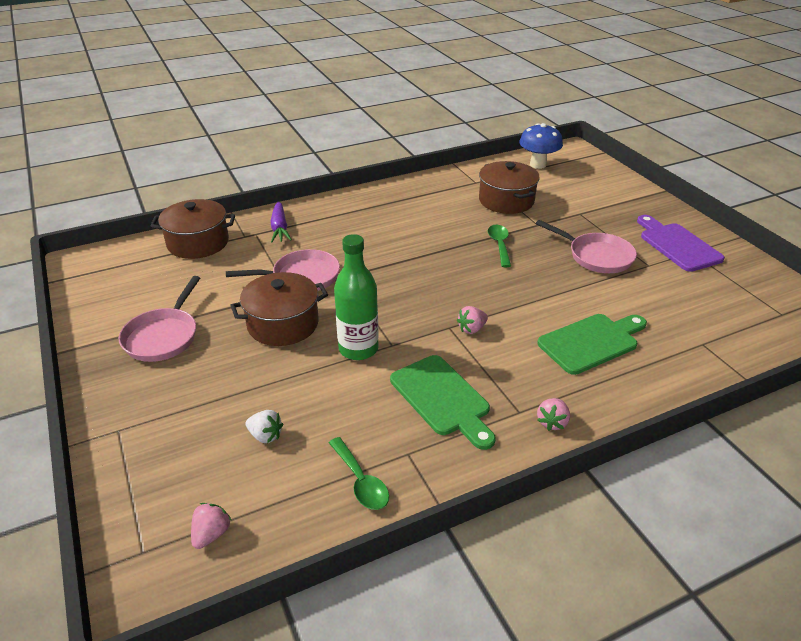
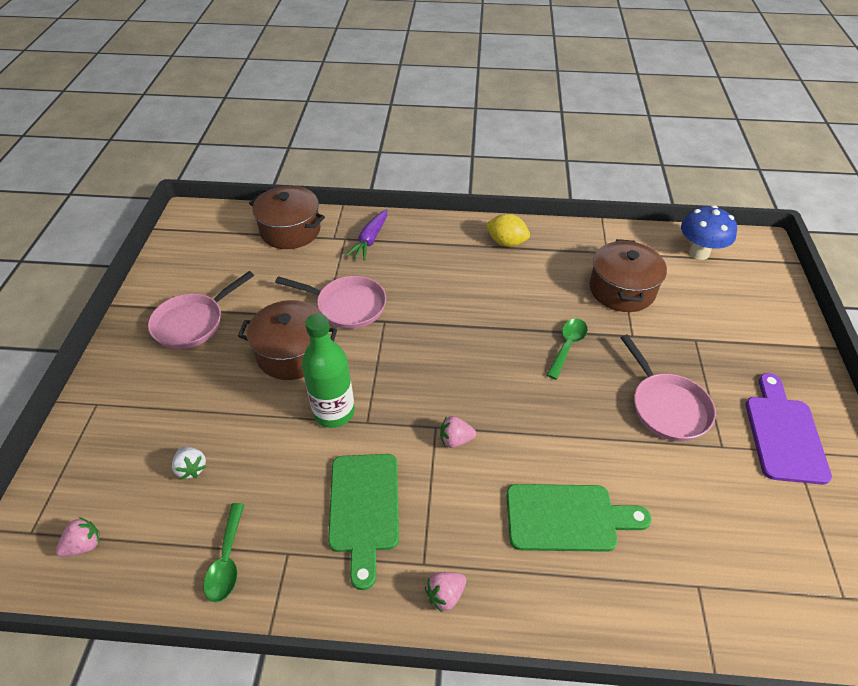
camera: 30 degrees right, 10 degrees up
none -> yellow lemon [486,214,530,247]

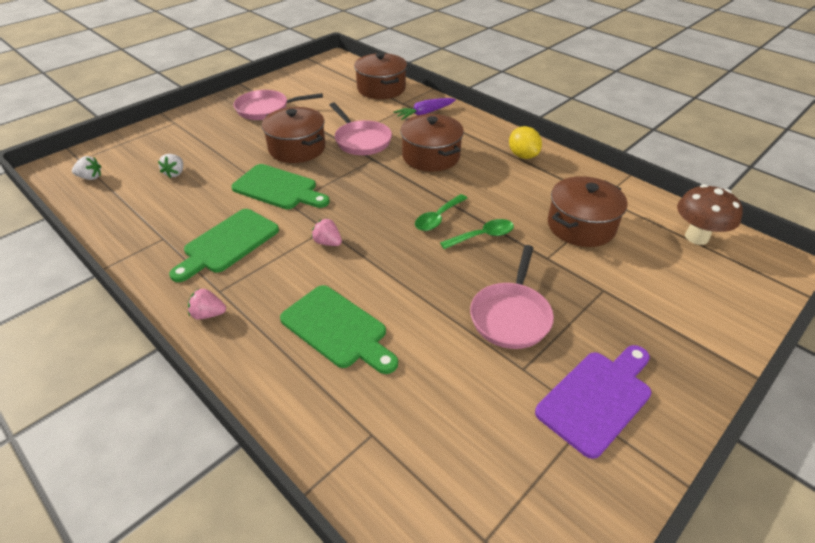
camera: 40 degrees right, 5 degrees down
pink strawberry [56,517,100,557] -> white strawberry [72,156,101,180]
green spoon [204,503,245,602] -> green spoon moved to [415,194,467,231]
green bottle [302,314,355,428] -> green cutting board [231,164,330,209]
blue mushroom [681,205,737,260] -> brown mushroom [677,184,743,245]
none -> brown pot [400,114,464,172]

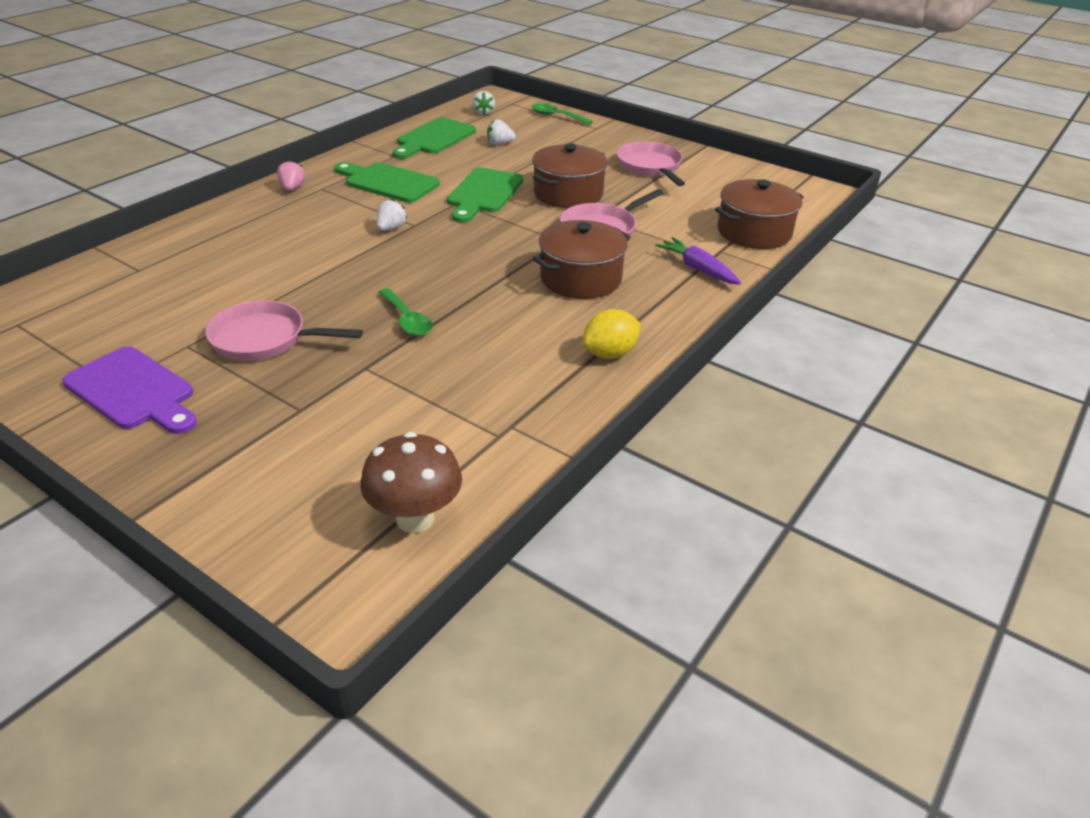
camera: 80 degrees right, 5 degrees down
green cutting board [280,285,398,374] -> green cutting board moved to [392,118,476,159]
pink strawberry [311,218,342,246] -> white strawberry [377,199,407,231]
green spoon [415,194,467,231] -> green spoon moved to [532,103,593,125]
brown pot [548,176,628,247] -> none

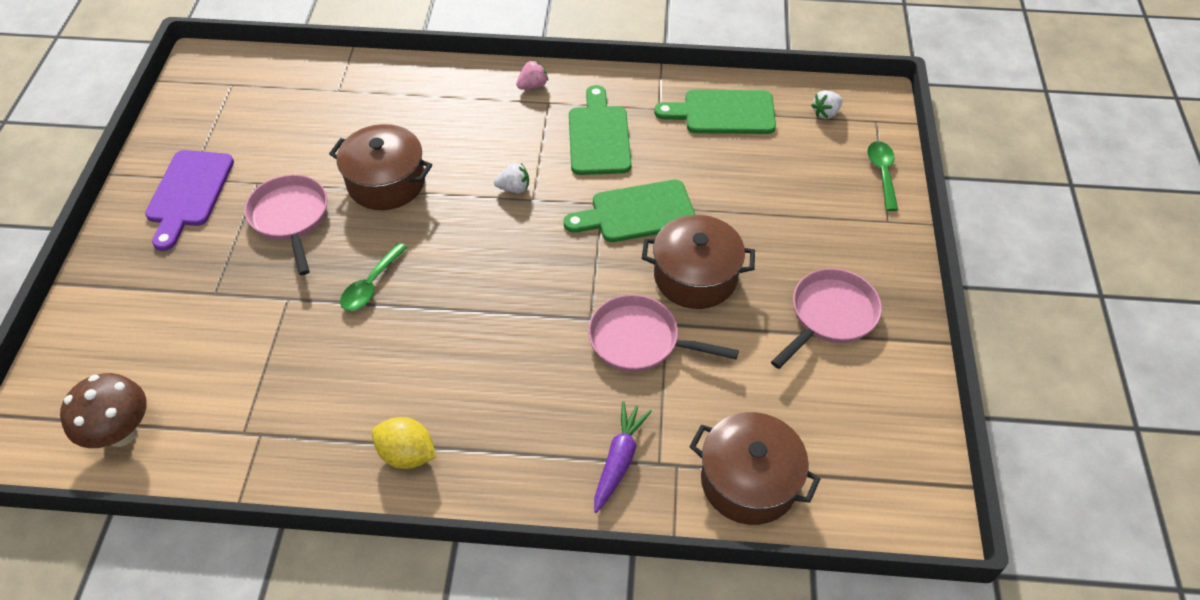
camera: 60 degrees right, 15 degrees up
white strawberry [487,119,516,145] -> none
brown pot [533,220,631,299] -> brown pot moved to [329,124,432,210]

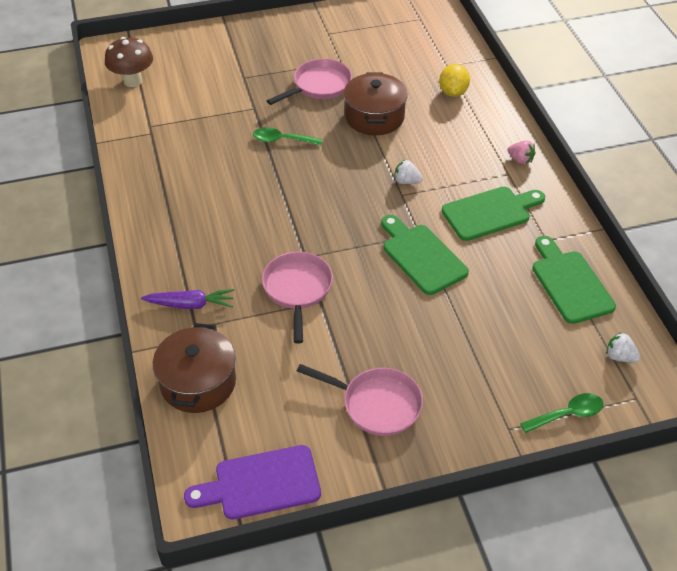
camera: 70 degrees right, 5 degrees down
purple cutting board [145,150,234,251] -> purple cutting board moved to [184,445,321,520]
yellow lemon [372,417,436,469] -> yellow lemon moved to [439,64,470,97]
white strawberry [494,163,529,193] -> white strawberry turned 135 degrees clockwise [394,160,423,184]
brown pot [642,215,755,309] -> none

